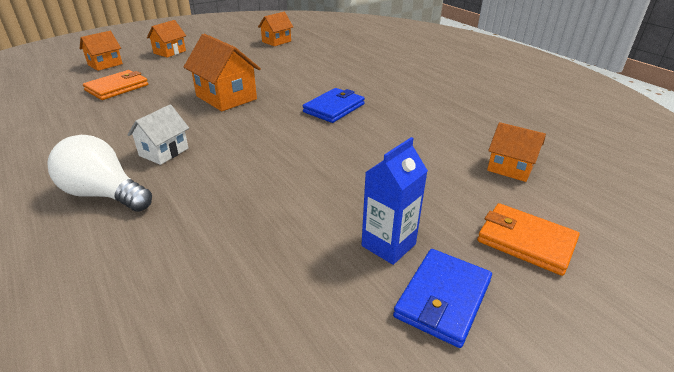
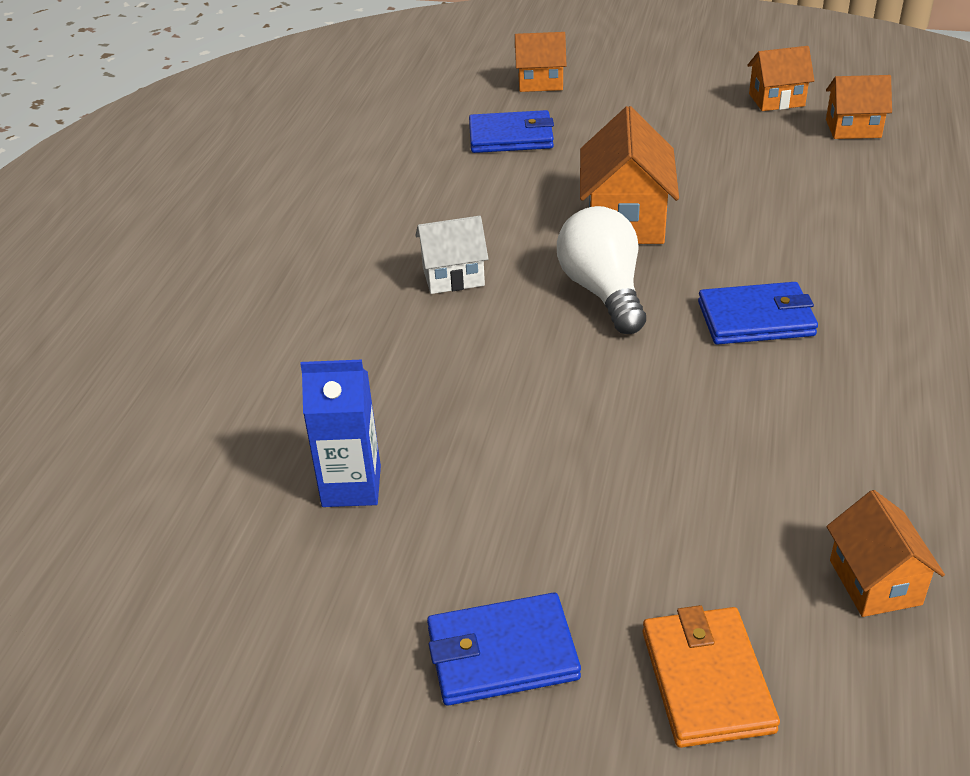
camera: 50 degrees right, 5 degrees up
white light bulb [47,135,152,212] -> white light bulb moved to [557,206,646,334]
orange wallet [83,70,148,100] -> blue wallet [469,110,554,153]
orange house [147,20,186,58] -> orange house moved to [747,46,815,111]
blue carton [361,137,428,265] -> blue carton moved to [300,360,381,507]

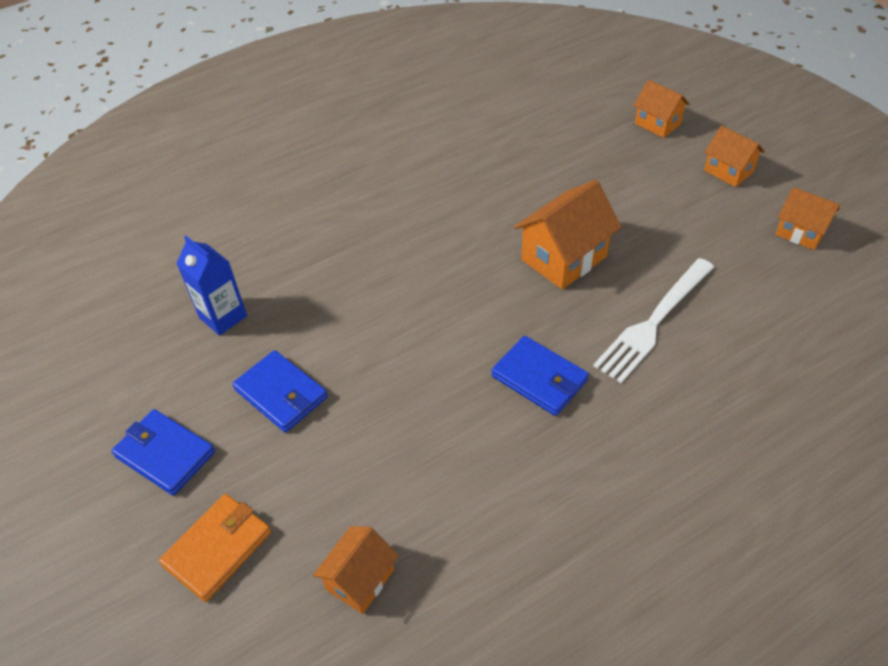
camera: 45 degrees right, 10 degrees up
white house [415,216,488,294] -> none
blue wallet [469,110,554,153] -> blue wallet moved to [232,350,328,432]
white light bulb [557,206,646,334] -> none
orange house [826,75,892,139] -> orange house moved to [704,126,765,187]
none -> white fork [593,258,714,383]

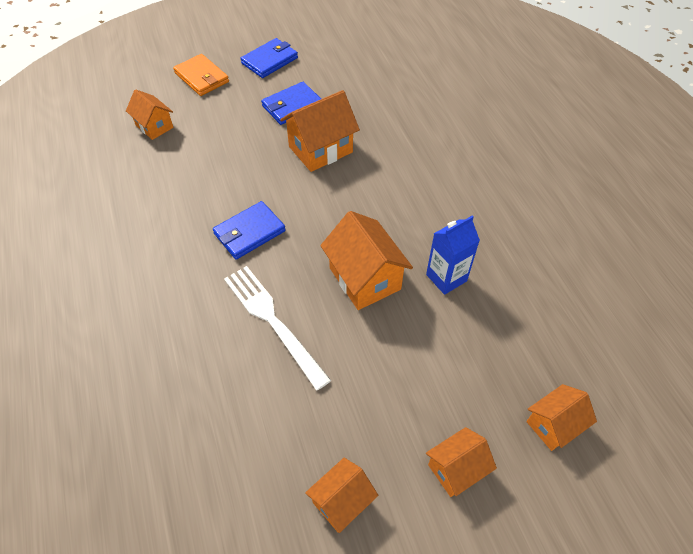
camera: 100 degrees right, 5 degrees up
blue carton [176,236,247,336] -> blue carton moved to [426,216,480,295]
none -> orange house [280,90,360,172]

